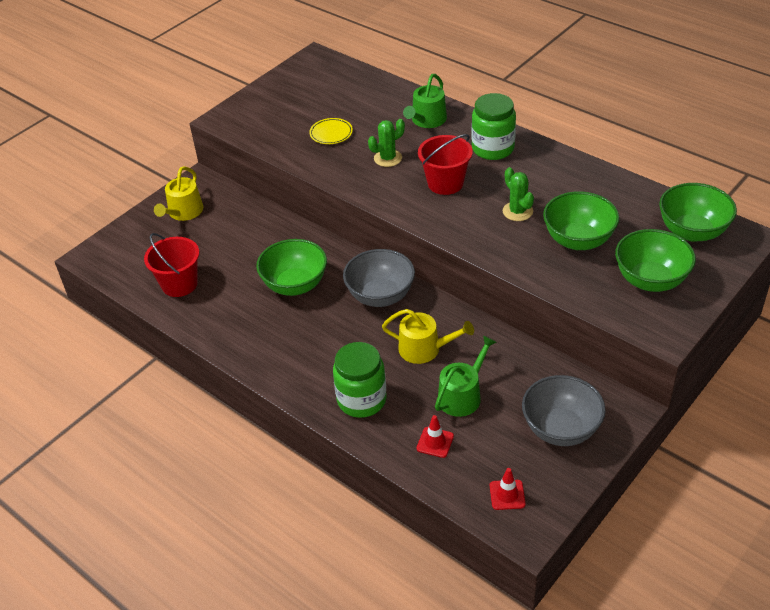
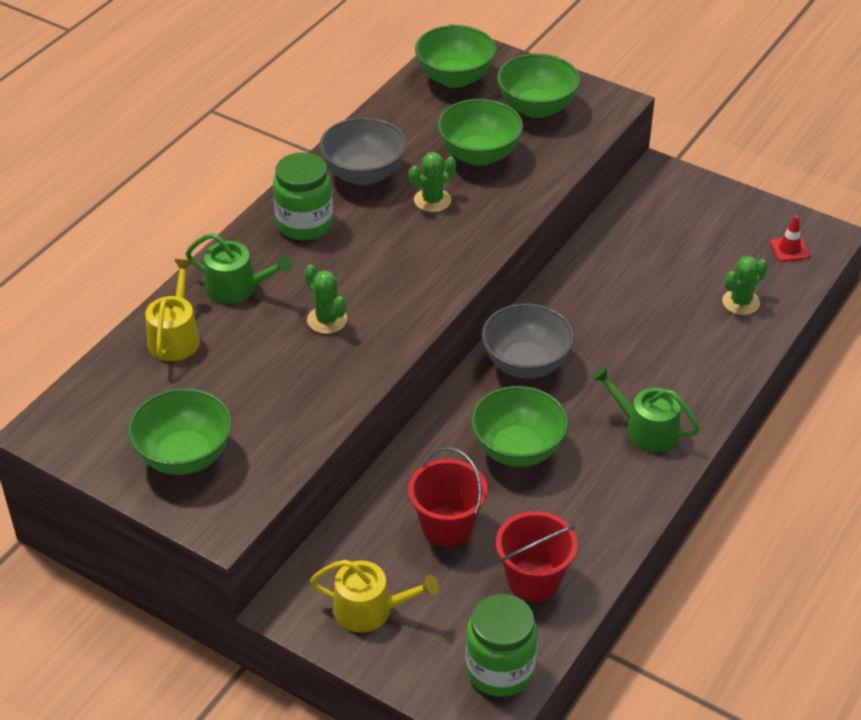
camera: 100 degrees left, 0 degrees up
yellow plate [309,118,353,144] -> none
green jar [333,342,387,418] -> green jar moved to [466,594,538,697]
yellow watering can [382,309,474,364] -> yellow watering can moved to [145,259,200,361]
red traffic cone [417,415,454,458] -> green cactus [722,256,768,315]
red bucket [418,134,473,195] -> red bucket moved to [408,447,488,547]
green watering can [435,335,497,417] -> green watering can moved to [592,367,700,452]
grey bowl [522,375,606,446] -> grey bowl moved to [319,117,406,185]
none -> green bowl [128,388,232,475]

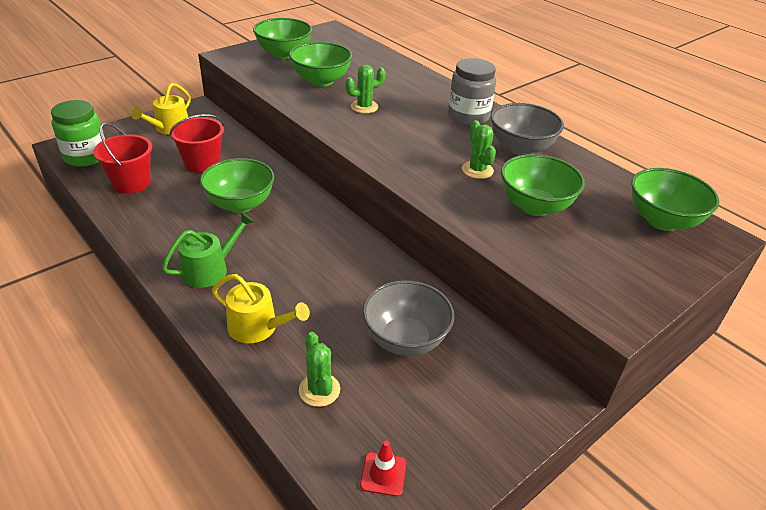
camera: 105 degrees right, 5 degrees down
yellow watering can [145,259,200,361] -> yellow watering can moved to [212,274,310,343]
green watering can [185,233,292,304] -> none
green jar [273,152,333,241] -> grey jar [448,58,496,126]
grey bowl [482,303,574,379] -> grey bowl moved to [362,280,454,356]
green bowl [497,54,580,118] -> green bowl moved to [289,42,352,87]

